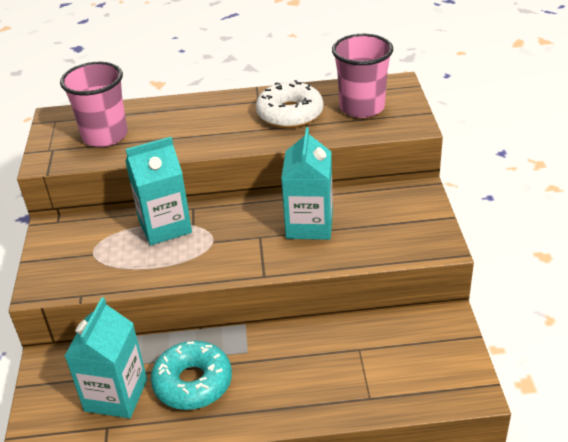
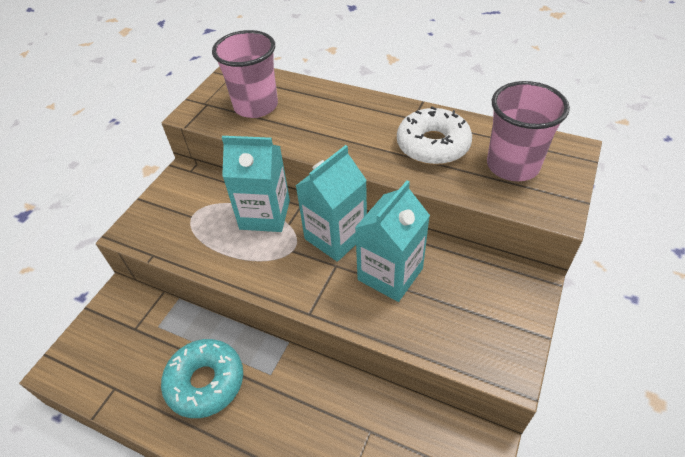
camera: 30 degrees right, 10 degrees up
turquoise carton [65,297,147,418] -> turquoise carton moved to [296,145,367,262]

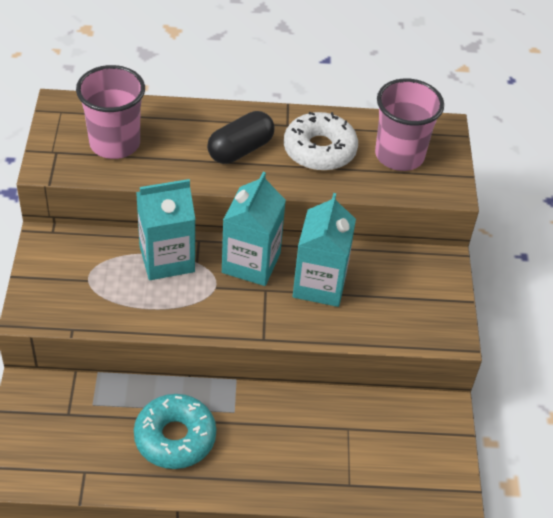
camera: 30 degrees left, 0 degrees up
none -> black capsule [207,111,274,164]

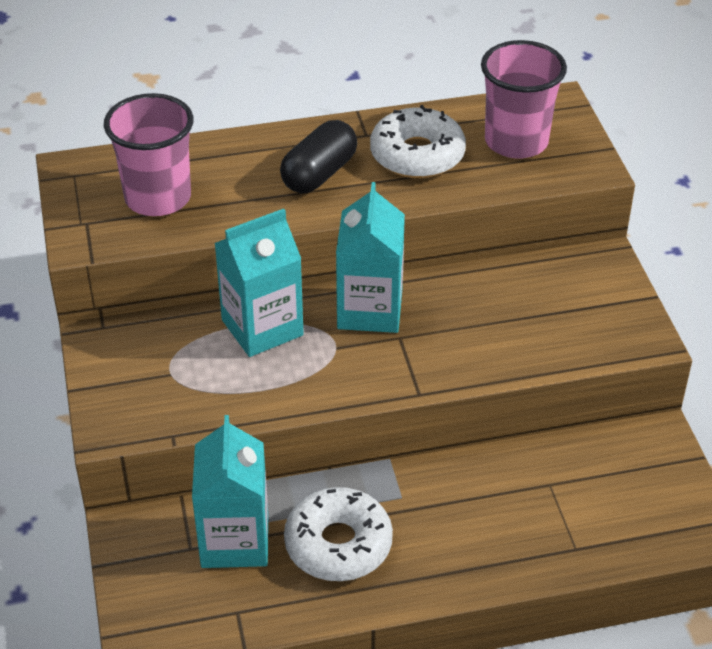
camera: 10 degrees left, 5 degrees down
turquoise donut [134,394,216,469] -> white donut [284,487,393,581]
turquoise carton [293,193,356,307] -> turquoise carton moved to [192,415,268,568]

